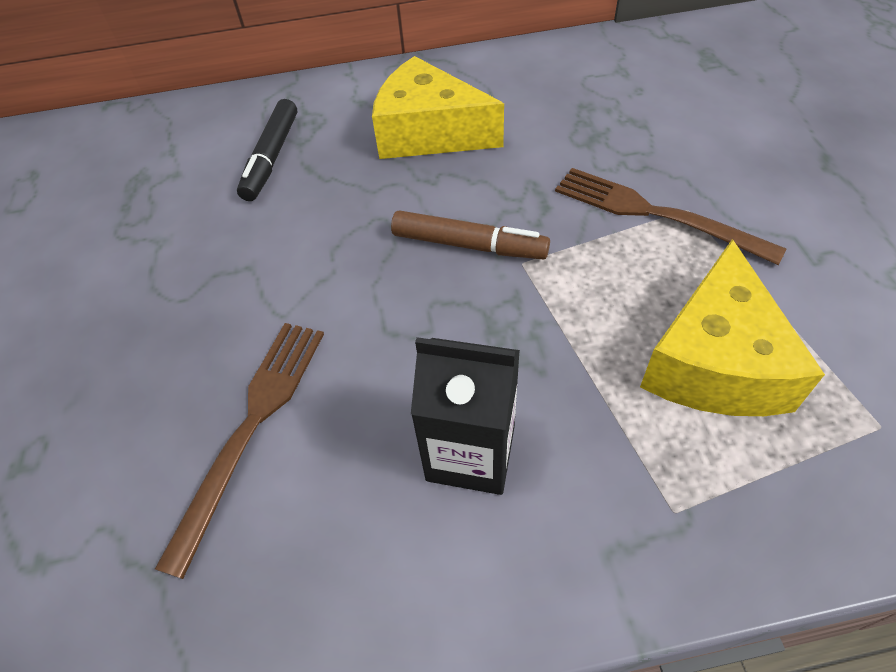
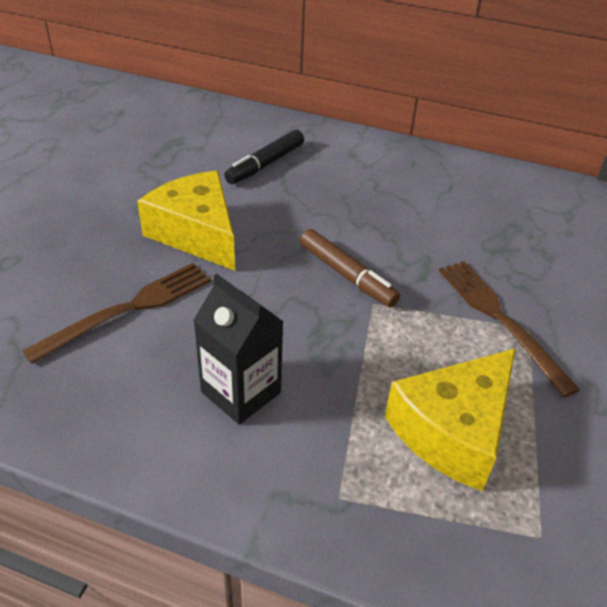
camera: 25 degrees right, 10 degrees down
yellow cheese [372,56,504,159] -> yellow cheese moved to [137,170,235,271]

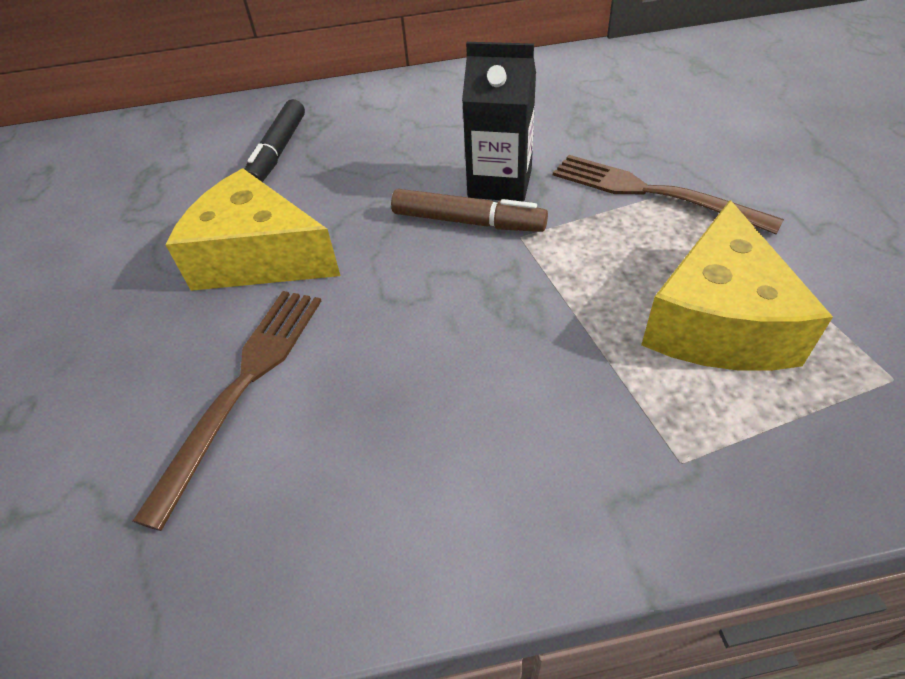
camera: 25 degrees left, 5 degrees up
black carton [193,274,284,425] -> black carton moved to [462,42,536,202]

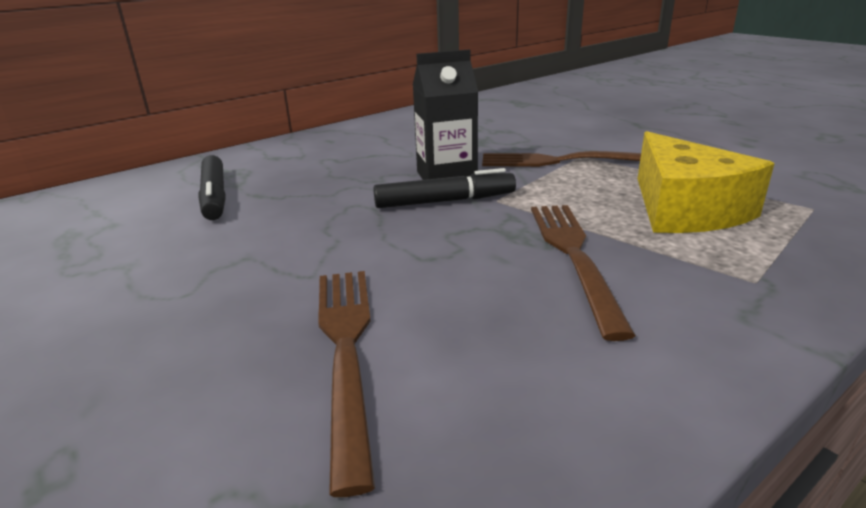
camera: 30 degrees left, 20 degrees down
yellow cheese [165,169,341,291] -> none
brown marker [391,189,548,232] -> black marker [373,168,516,208]
none -> brown fork [531,205,636,341]

